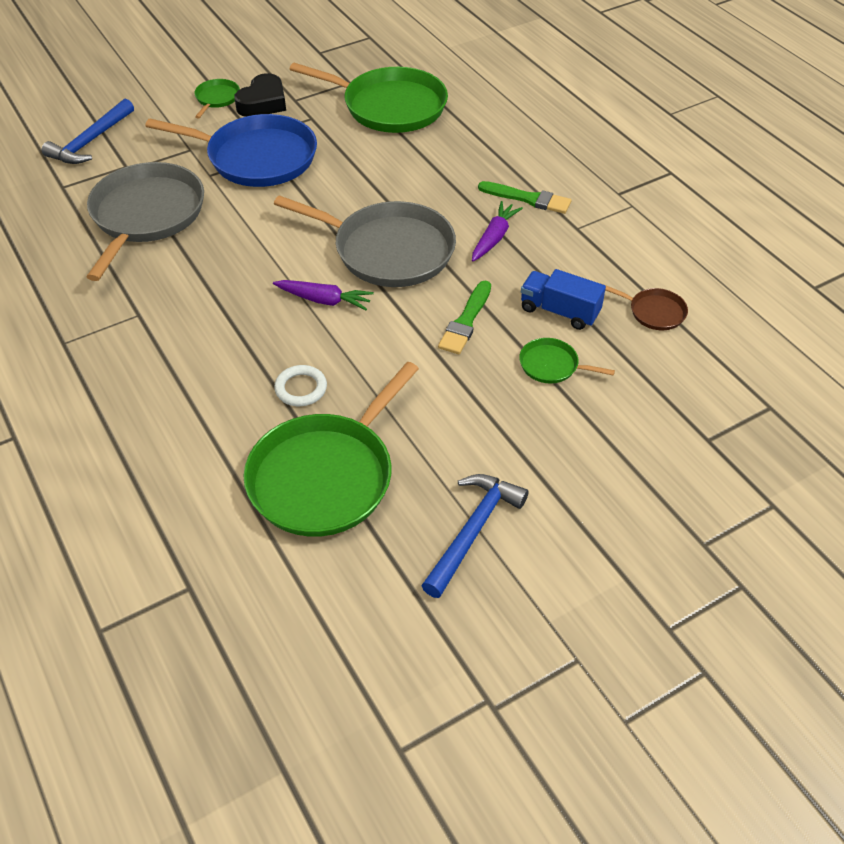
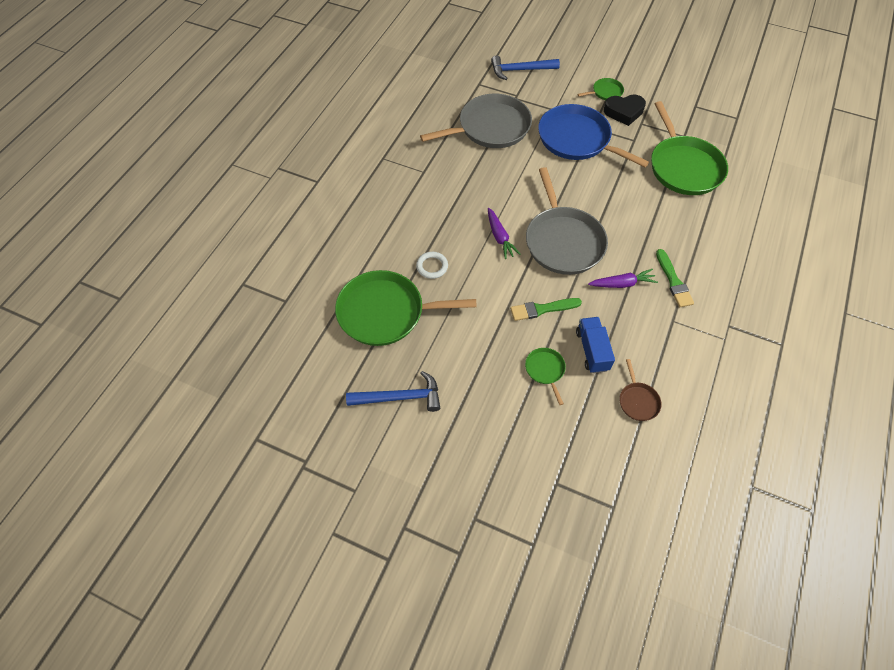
camera: 55 degrees right, 10 degrees up
blue pan [145,114,317,187] -> blue pan turned 150 degrees clockwise [538,104,649,167]

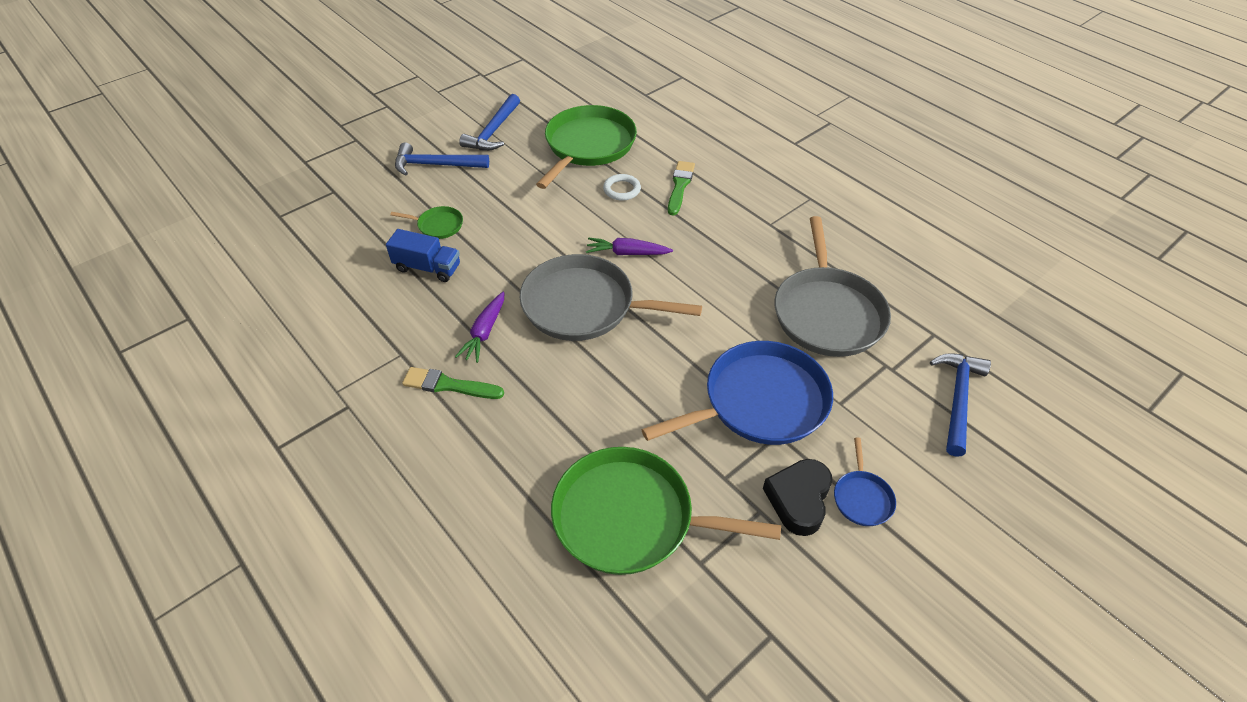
camera: 115 degrees right, 10 degrees down
green brush [510,298,582,321] -> green brush moved to [668,161,695,215]
green pan [577,78,624,100] -> blue pan [834,438,896,526]
brown pan [619,359,662,421] -> none
none -> blue hammer [395,142,489,175]

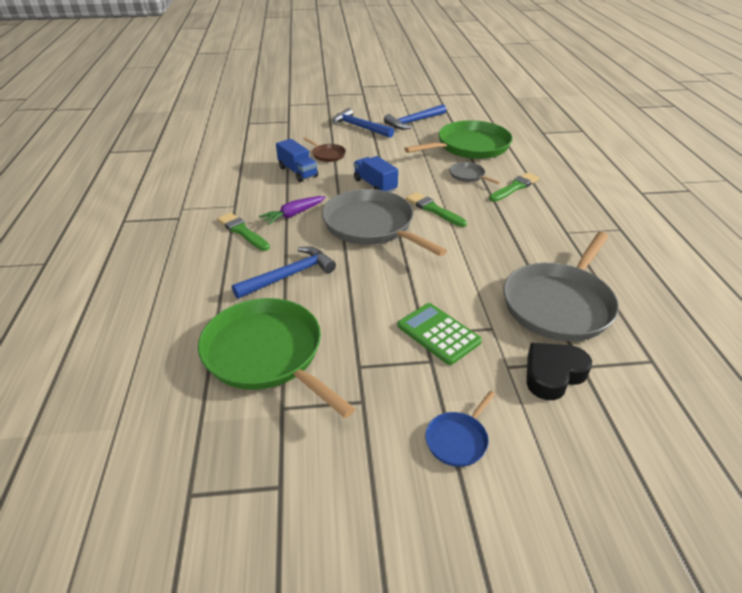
camera: 35 degrees right, 10 degrees down
green pan [390,206,463,239] -> brown pan [303,137,346,162]
purple carrot [586,237,673,255] -> green brush [406,192,467,227]
white ring [603,174,641,201] -> grey pan [449,162,500,184]
blue pan [641,341,833,445] -> green calculator [398,303,482,365]
black heart [763,459,832,536] -> black heart moved to [527,343,592,400]
blue hammer [930,353,991,457] -> blue hammer moved to [232,247,336,299]
none -> blue truck [354,156,398,192]

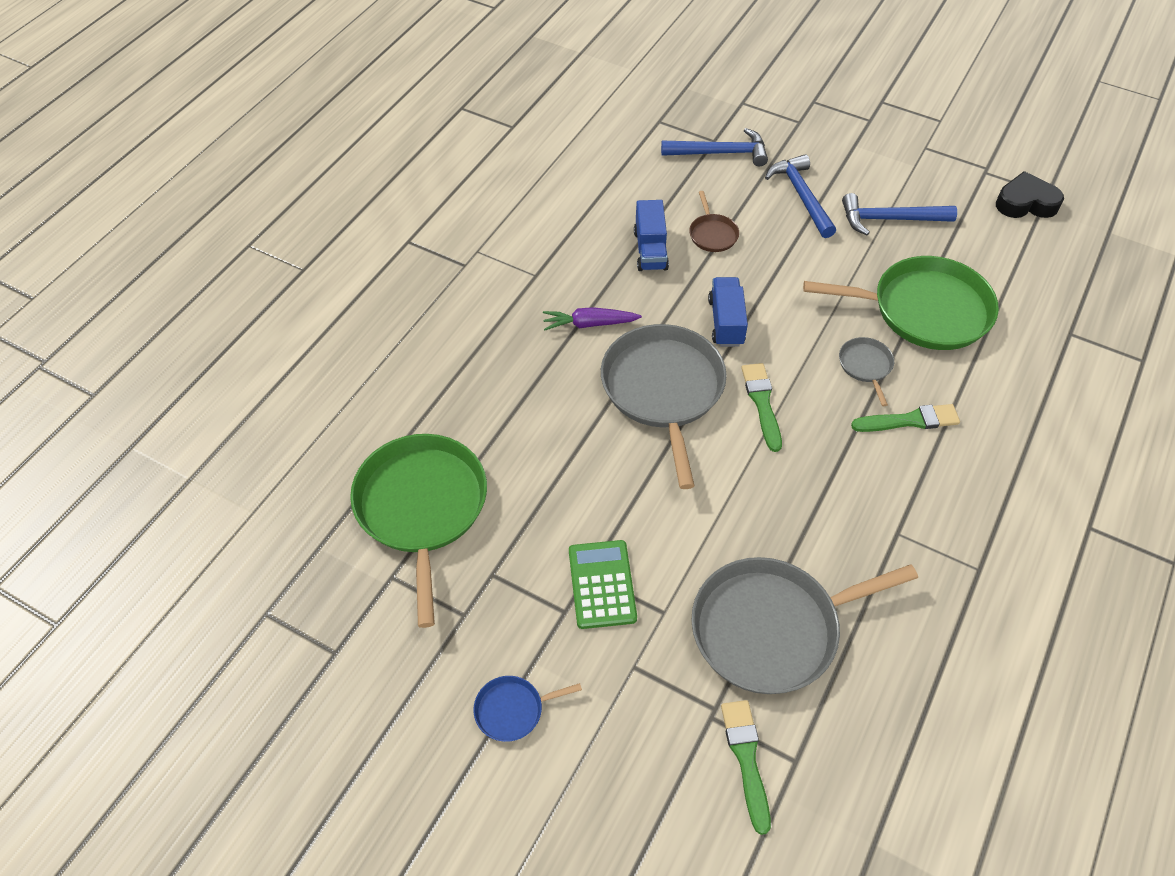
camera: 35 degrees right, 15 degrees up
green brush [217,212,270,251] -> green brush moved to [721,700,771,835]
blue hammer [232,247,336,299] -> blue hammer moved to [661,128,768,167]
black heart [527,343,592,400] -> black heart moved to [996,171,1064,218]

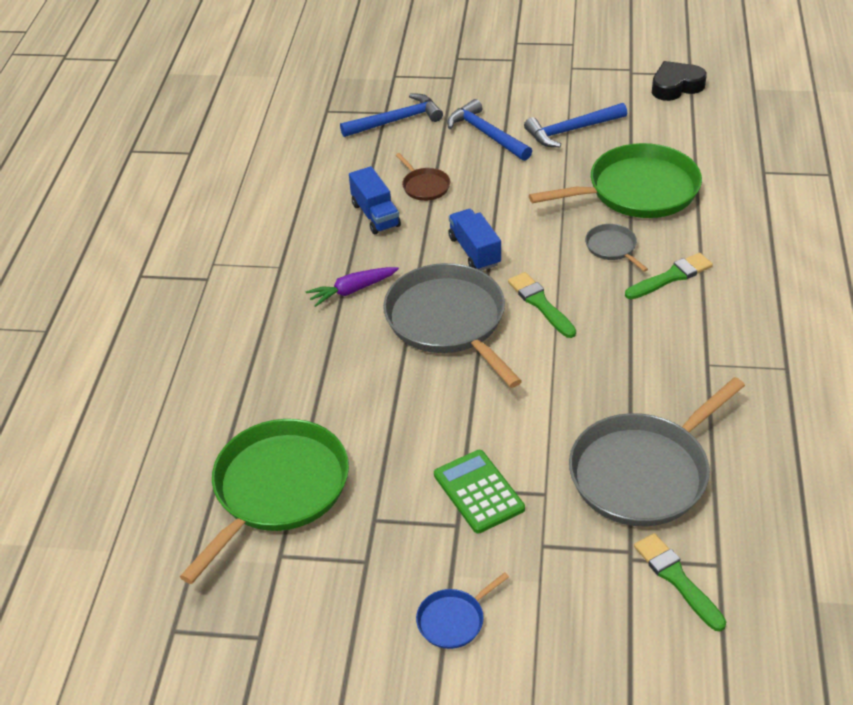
camera: 20 degrees left, 10 degrees down
green pan [350,434,487,628] -> green pan turned 60 degrees clockwise [180,419,349,584]

